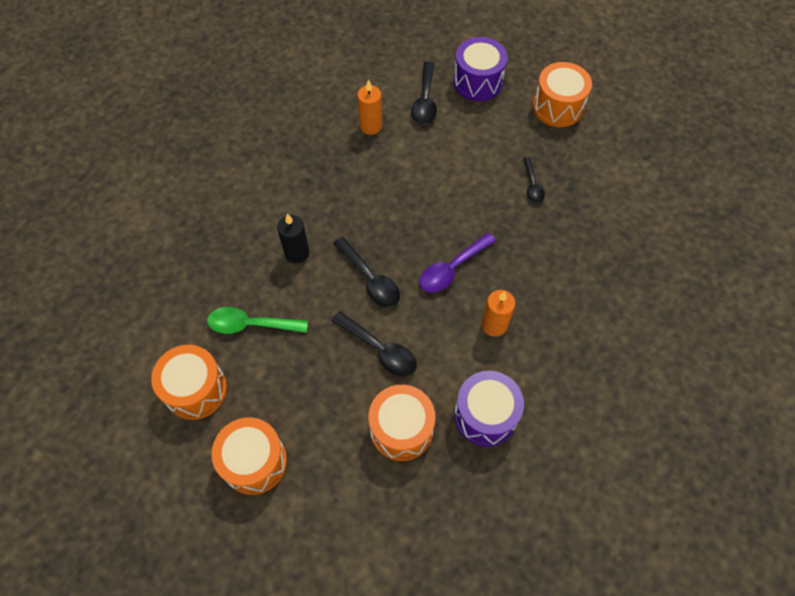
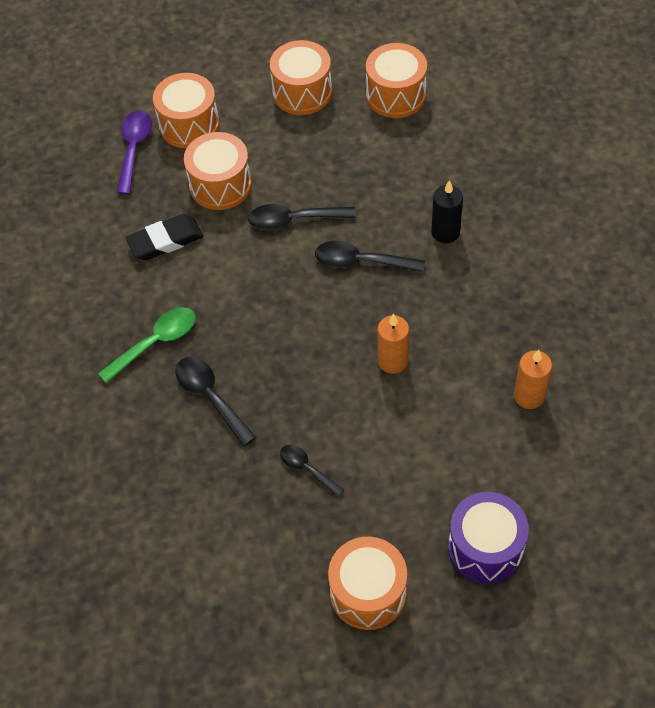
camera: 140 degrees right, 5 degrees down
green spoon [207,307,308,334] -> green spoon moved to [98,307,196,383]
black spoon [411,61,437,125] -> black spoon moved to [176,357,256,446]
purple spoon [419,233,496,293] -> purple spoon moved to [117,111,152,195]
purple drum [454,371,524,447] -> black eraser [126,214,204,260]
orange candle [482,290,515,337] -> orange candle moved to [378,314,409,374]
none -> orange drum [153,73,219,148]

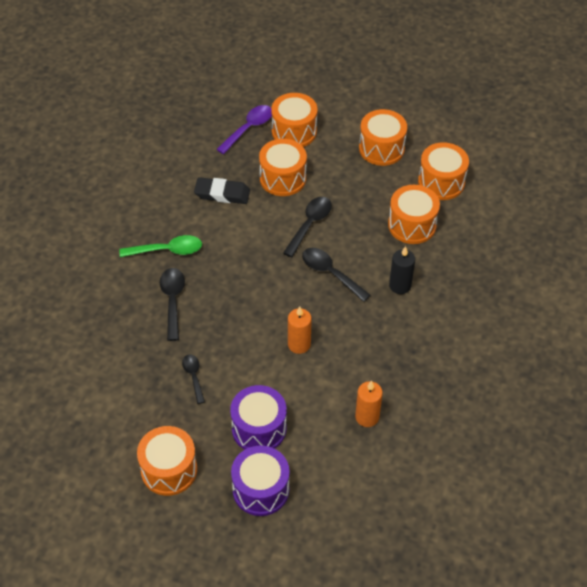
camera: 30 degrees right, 5 degrees down
black spoon [248,204,356,230] -> black spoon turned 90 degrees clockwise [283,197,332,257]
none -> purple drum [230,385,287,450]
none -> orange drum [388,185,440,244]

